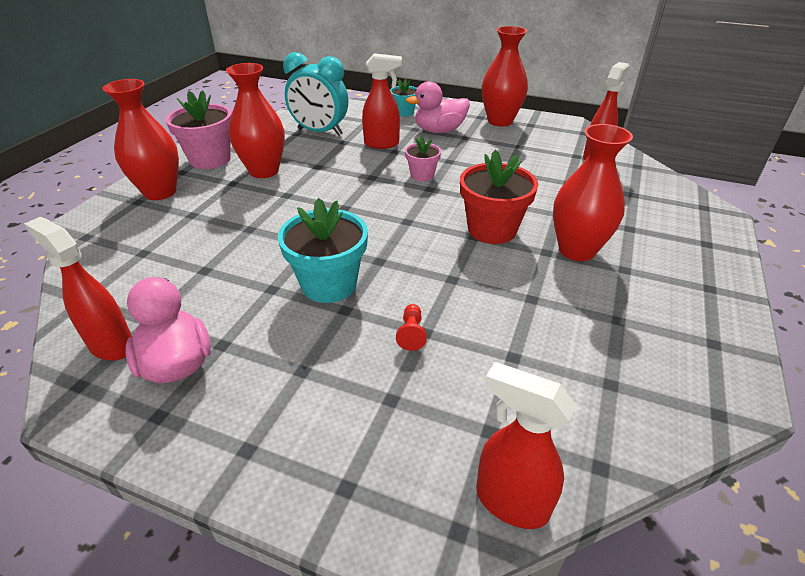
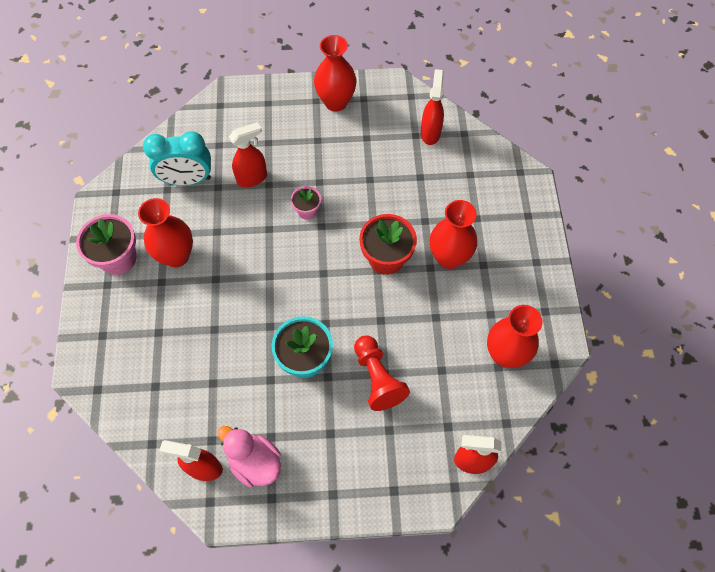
camera: 25 degrees left, 25 degrees up
red vase [102,79,179,200] -> red vase moved to [487,305,542,368]
turquoise flower pot [390,79,416,116] -> none
red pawn [396,304,427,351] -> red pawn [354,335,410,411], size x2.19
pink duck [406,81,470,133] -> none

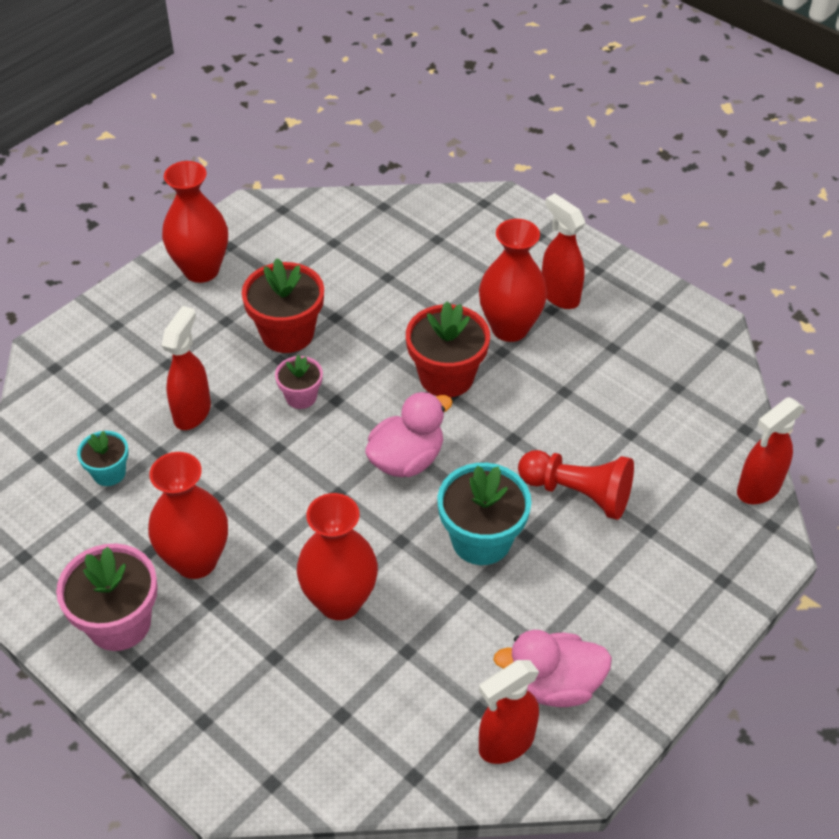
camera: 45 degrees left, 15 degrees down
turquoise clock [143,131,211,186] -> turquoise flower pot [77,431,128,486]
red spray bottle [421,69,444,145] -> red spray bottle moved to [542,193,585,309]
red vase [487,305,542,368] -> red vase moved to [297,493,378,620]
none -> red flower pot [242,258,324,353]
none -> pink duck [365,392,453,477]

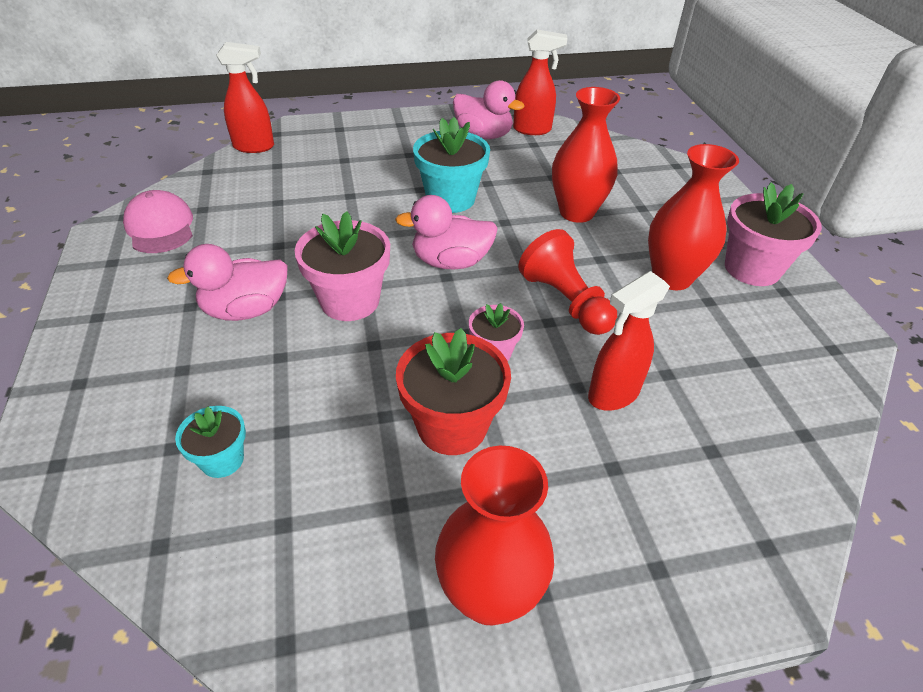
camera: 145 degrees left, 5 degrees down
turquoise flower pot [77,431,128,486] -> turquoise flower pot moved to [175,406,246,478]
red flower pot [406,301,490,398] -> pink flower pot [295,211,390,321]
red vase [479,219,547,342] -> pink duck [167,244,288,321]
red pawn [518,450,634,520] -> red pawn moved to [519,229,617,335]
red spray bottle [542,193,585,309] -> none
none -> pink cap [123,190,193,253]

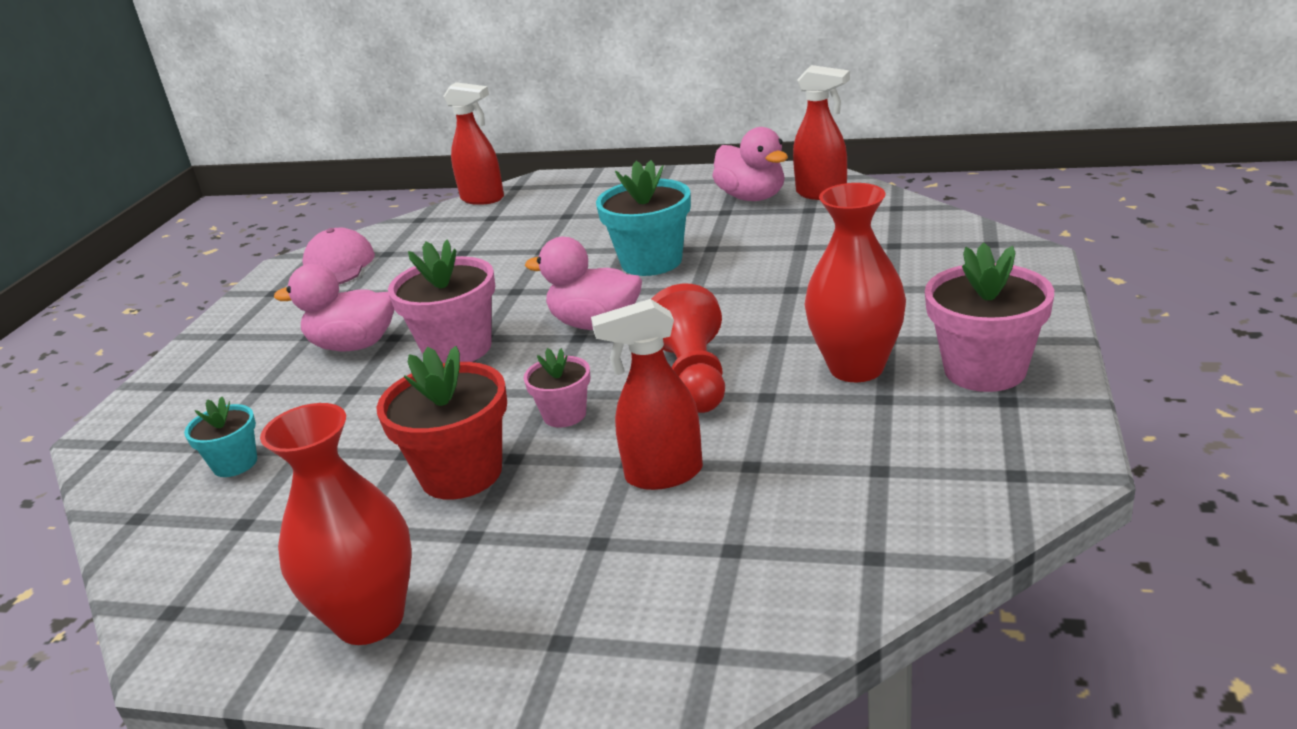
camera: 30 degrees right, 15 degrees down
red vase [552,87,620,223] -> none

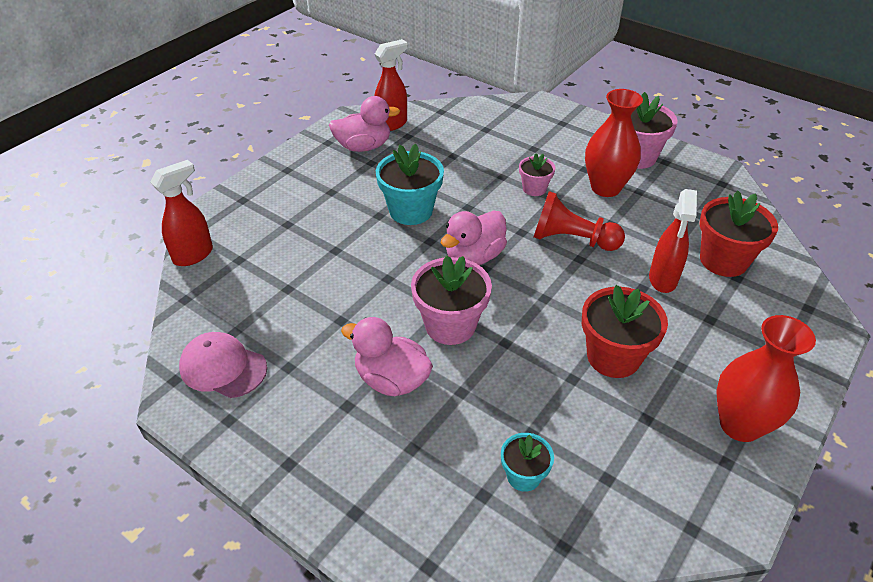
camera: 70 degrees left, 15 degrees up
pink duck [274,264,394,351] -> pink duck turned 90 degrees clockwise [341,317,433,396]
pink flower pot [523,348,590,427] -> pink flower pot moved to [519,153,556,196]
none -> red flower pot [699,190,778,277]

